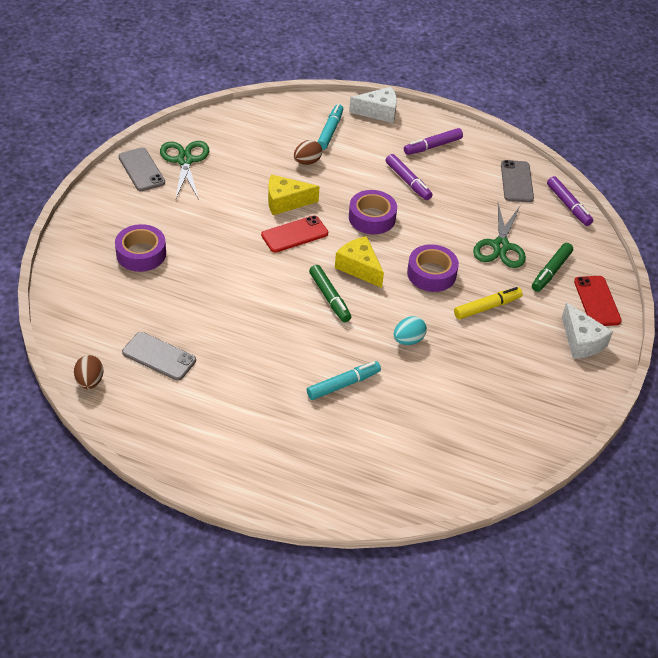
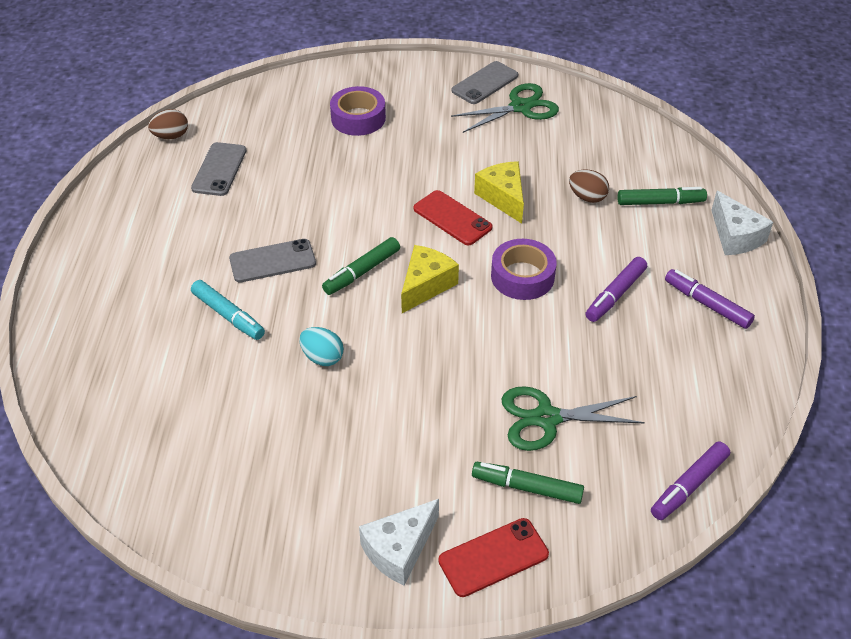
camera: 75 degrees right, 0 degrees up
turquoise marker [318,104,343,150] -> green marker [618,187,707,205]
purple tape [407,244,459,292] -> none
yellow marker [454,287,522,320] -> none
grey phone [501,160,534,202] -> grey phone moved to [229,239,316,283]

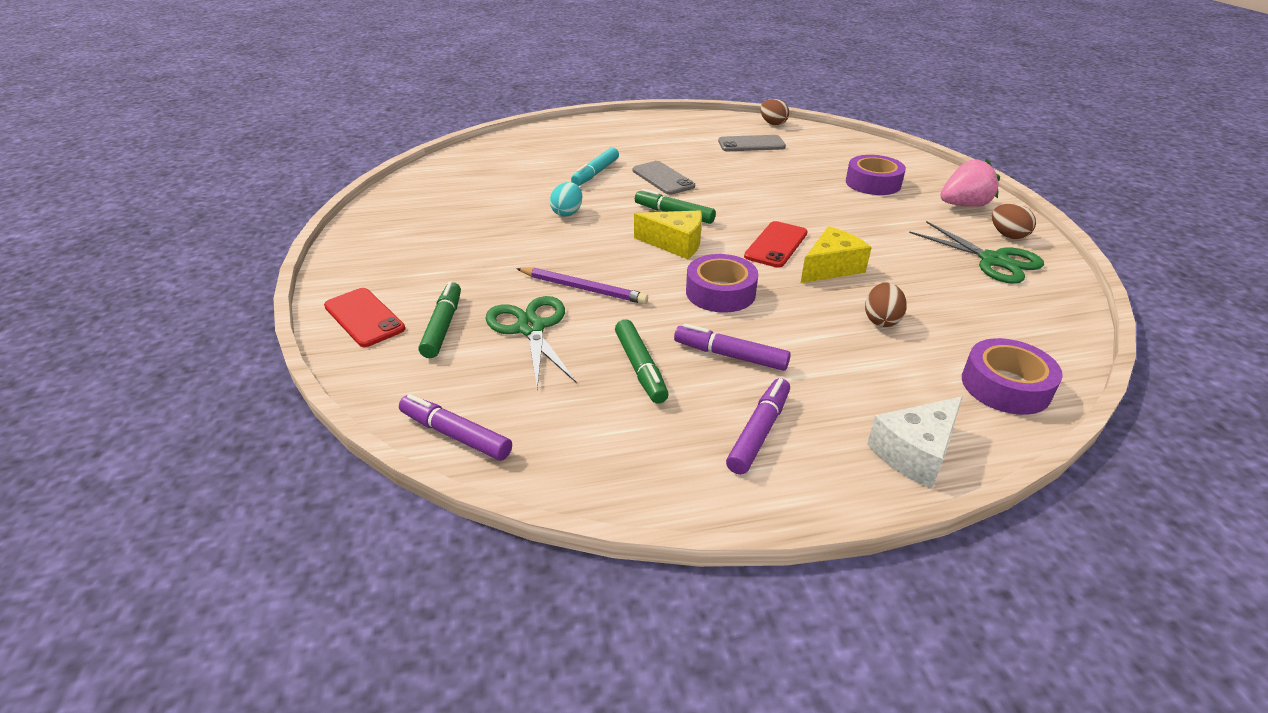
camera: 75 degrees right, 10 degrees down
white cheese [359,499,439,586] -> none
grey phone [452,61,518,104] -> brown egg [992,203,1036,239]
green marker [618,187,707,205] -> green marker moved to [615,319,669,404]
none -> purple pencil [516,268,648,304]
none -> pink strawberry [940,159,1000,207]
none -> purple tape [962,338,1063,415]

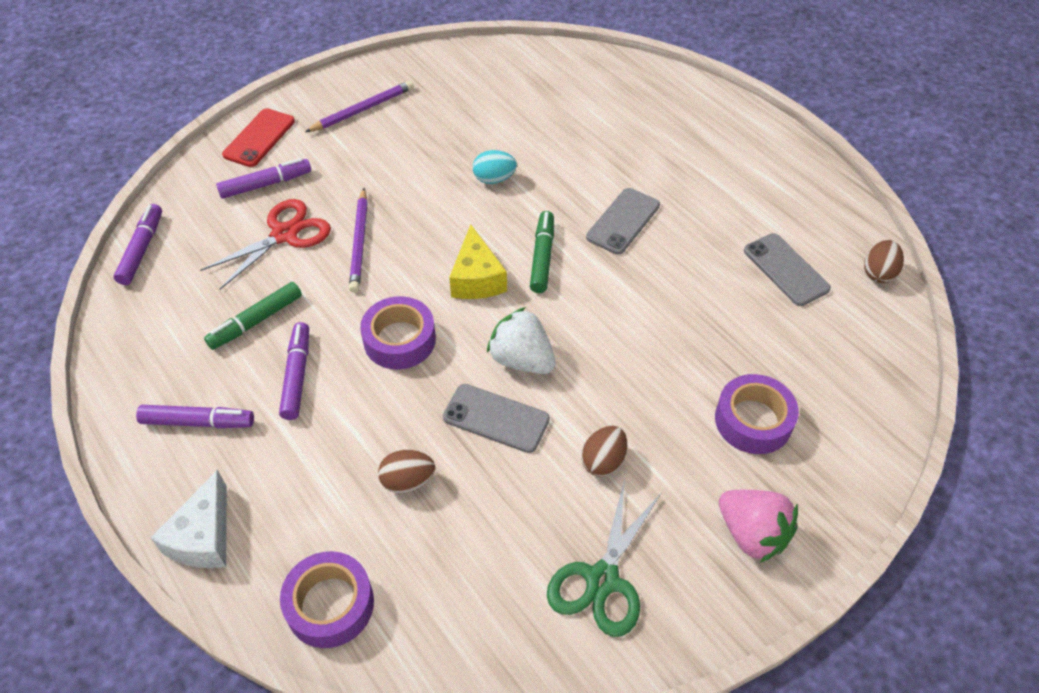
camera: 65 degrees right, 15 degrees up
green marker [419,281,461,358] -> purple marker [216,158,311,199]
green scissors [485,296,577,389] -> red scissors [200,199,331,289]
turquoise marker [571,147,619,186] -> none
red phone [744,221,808,268] -> white strawberry [487,307,556,374]
yellow cheese [801,226,872,283] -> grey phone [443,384,550,453]
white cheese [867,396,963,489] -> white cheese turned 105 degrees counterclockwise [151,470,227,568]
brown egg [992,203,1036,239] -> brown egg moved to [581,426,627,477]
none -> purple pencil [305,80,414,132]

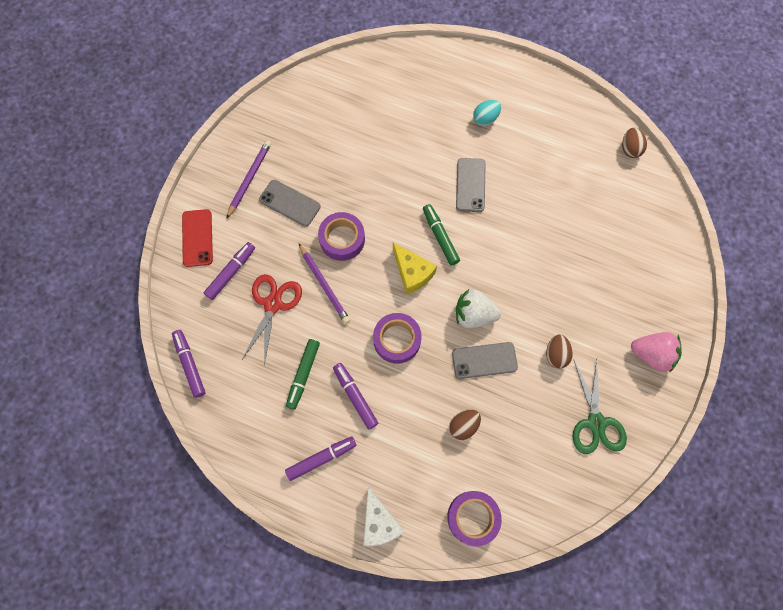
camera: 30 degrees left, 20 degrees up
turquoise egg [473,150,517,184] -> turquoise egg moved to [473,100,501,126]
purple tape [715,374,799,454] -> purple tape moved to [318,212,365,261]
grey phone [744,233,831,306] -> grey phone moved to [259,180,321,227]

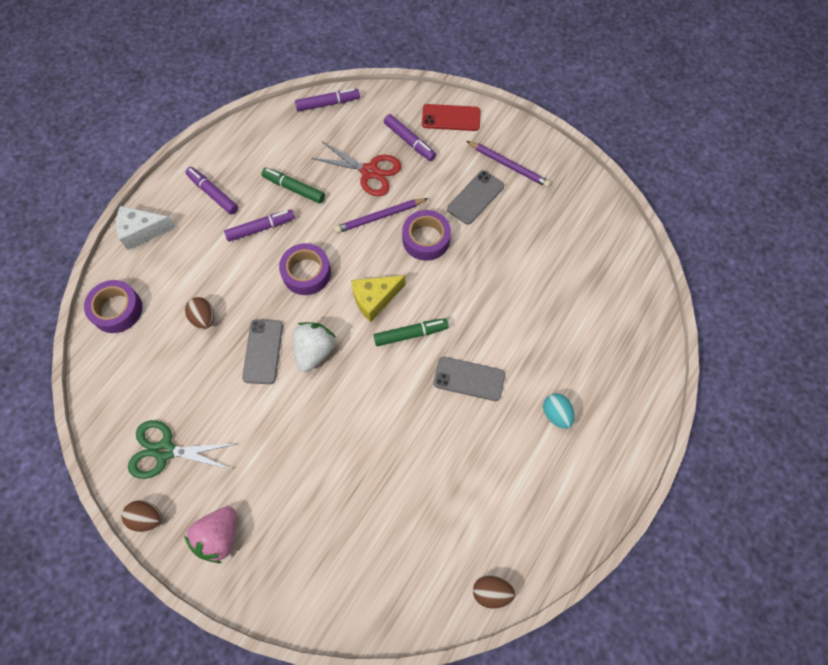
camera: 100 degrees right, 5 degrees down
purple marker [285,437,357,481] -> purple marker turned 150 degrees clockwise [185,167,238,215]
brown egg [546,334,573,369] -> brown egg moved to [122,500,162,532]

